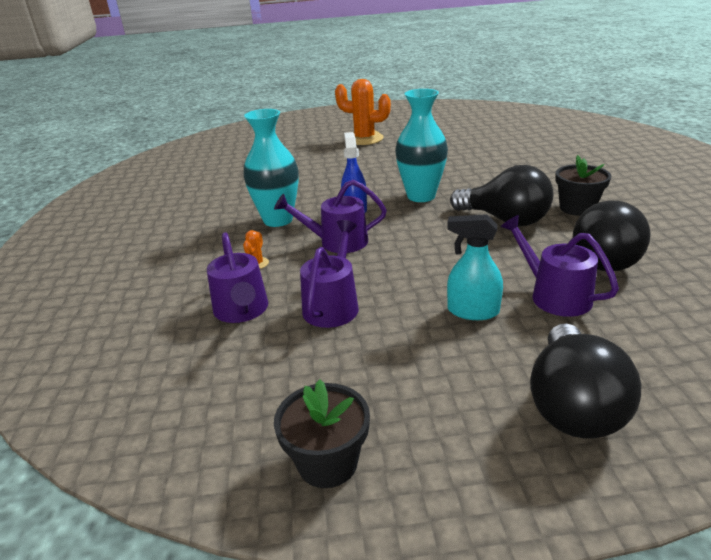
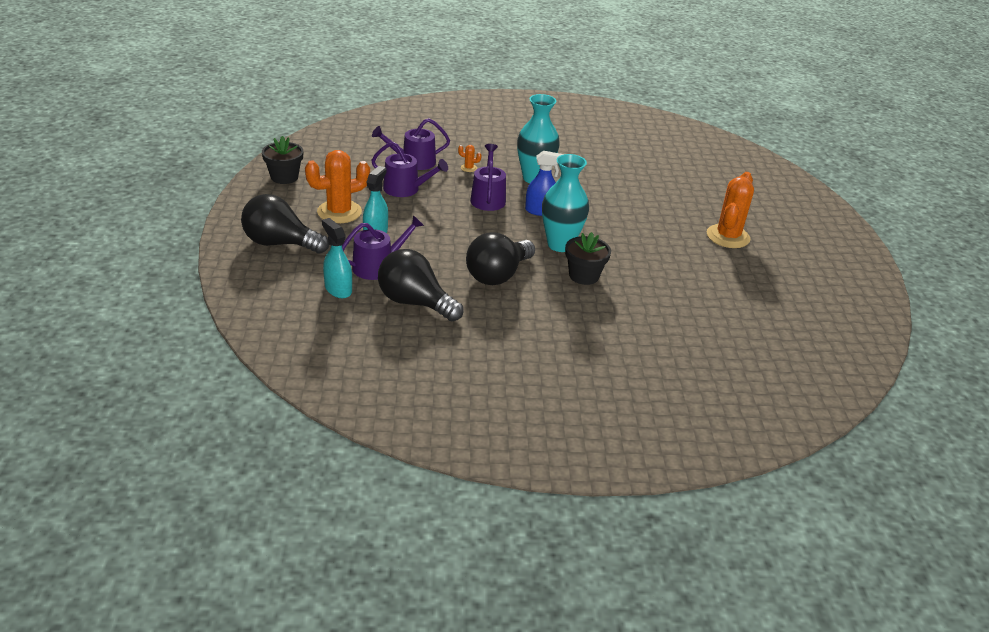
camera: 90 degrees right, 5 degrees up
black flower pot [555,155,611,216] -> black flower pot moved to [565,232,611,285]
none -> orange cactus [305,150,370,223]
none -> turquoise spray bottle [322,218,352,298]

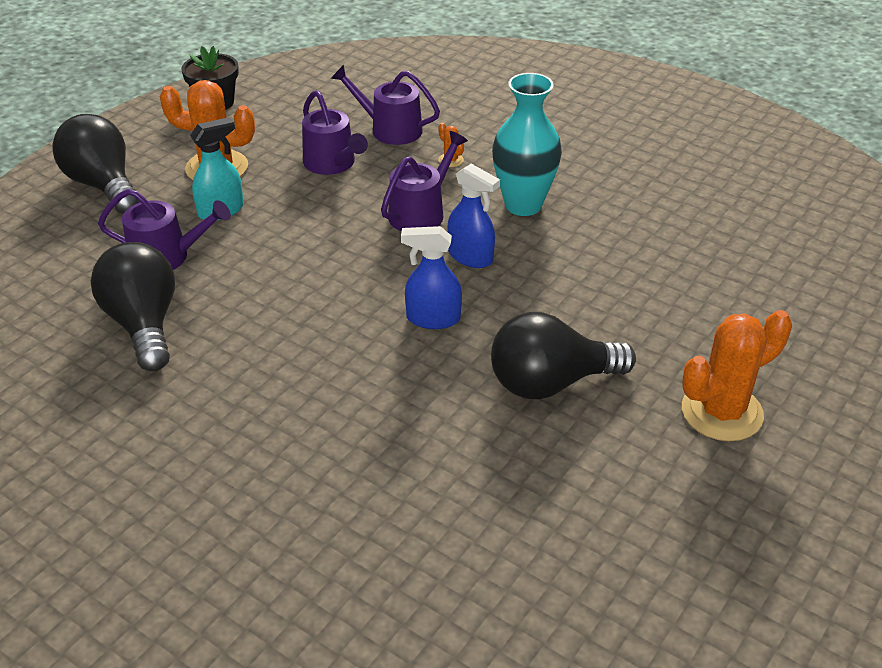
camera: 40 degrees right, 5 degrees up
turquoise spray bottle [322,218,352,298] -> none
black light bulb [466,232,535,285] -> black light bulb moved to [491,312,636,399]
turquoise vase [542,154,589,252] -> blue spray bottle [401,226,462,329]
black flower pot [565,232,611,285] -> none

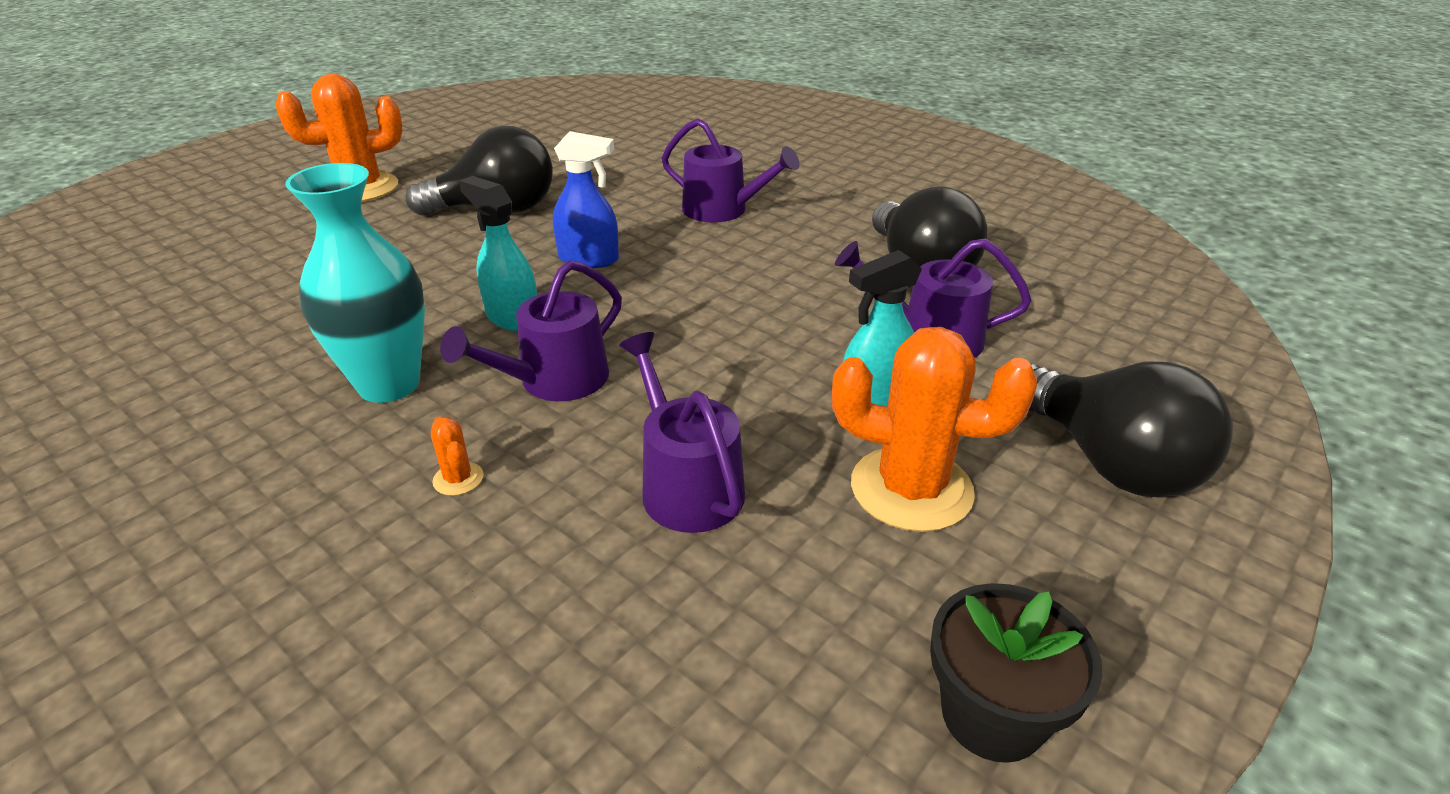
camera: 175 degrees left, 5 degrees down
purple watering can [331,65,440,145] -> purple watering can moved to [662,118,800,223]
blue spray bottle [447,164,500,268] -> turquoise spray bottle [459,176,537,332]

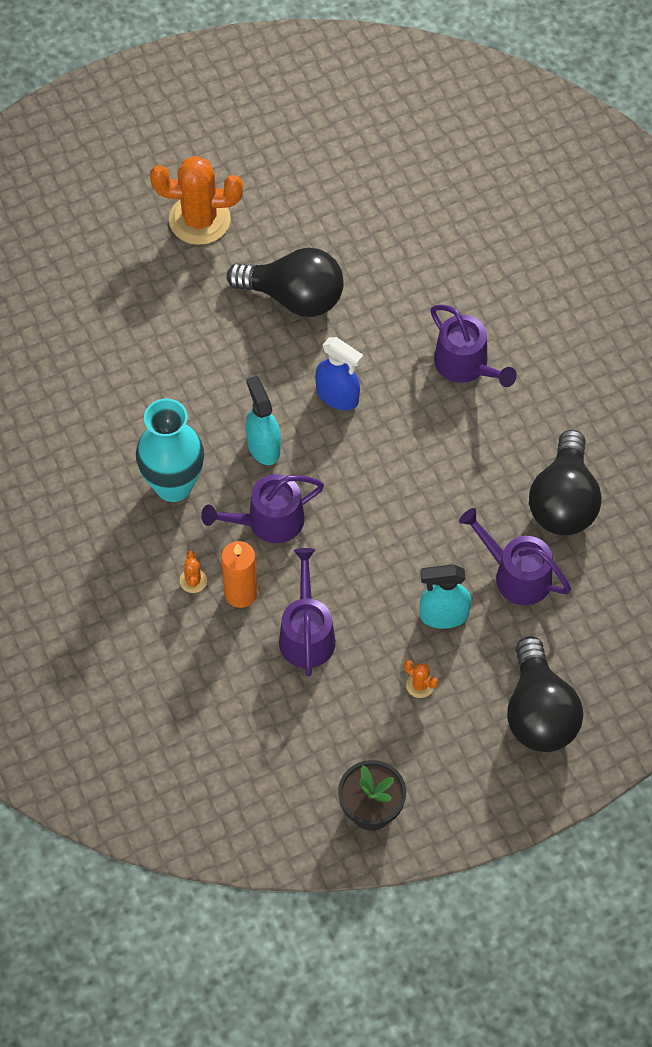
camera: 25 degrees right, 25 degrees up
orange cactus [832,327,1037,532] -> orange cactus [404,660,438,698], size x0.41
none -> orange candle [221,541,257,608]

